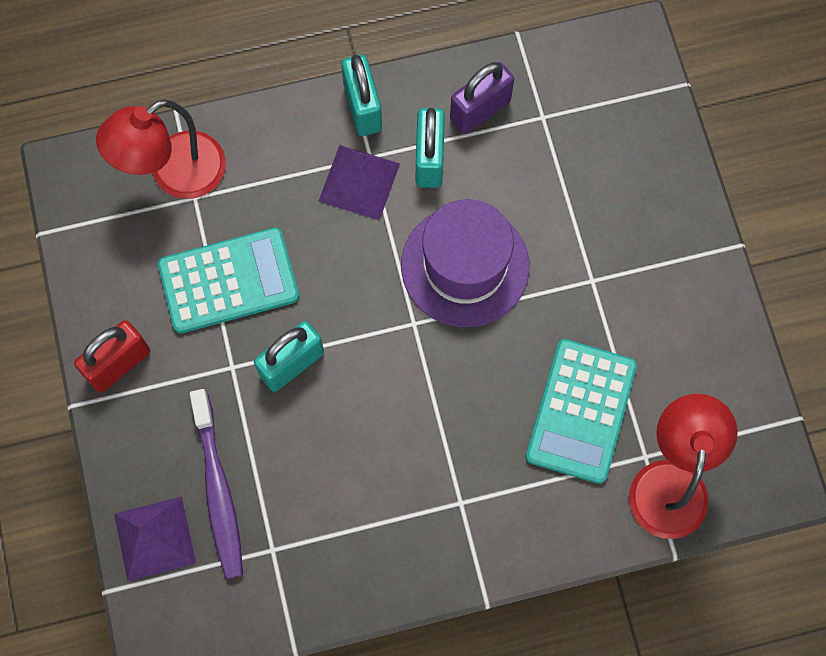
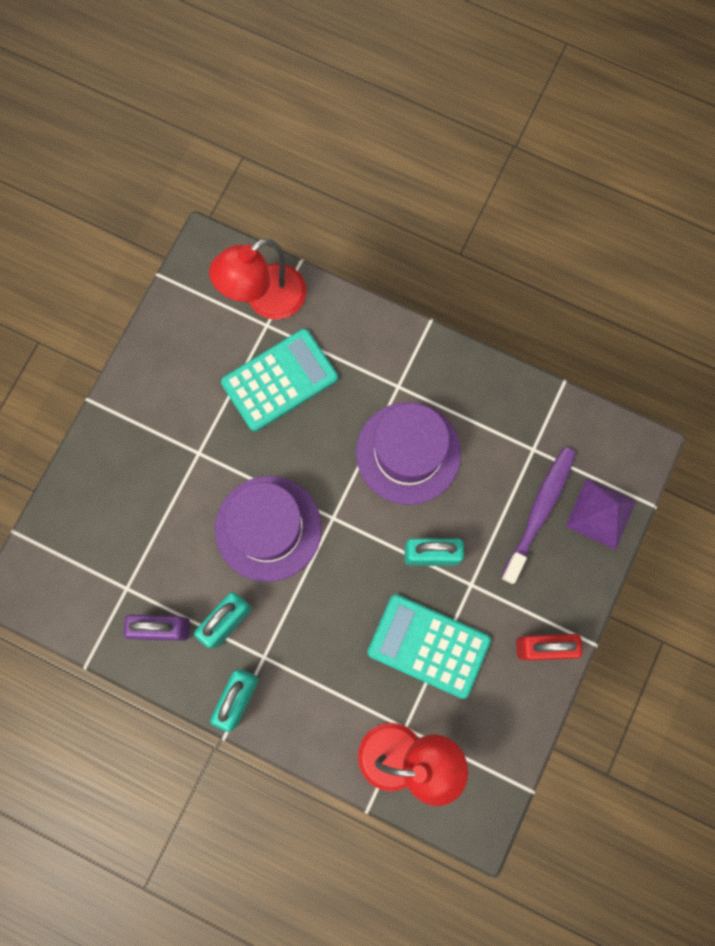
camera: 140 degrees left, 5 degrees up
purple pyramid [318,145,400,221] -> none
none -> purple hat [356,402,461,505]

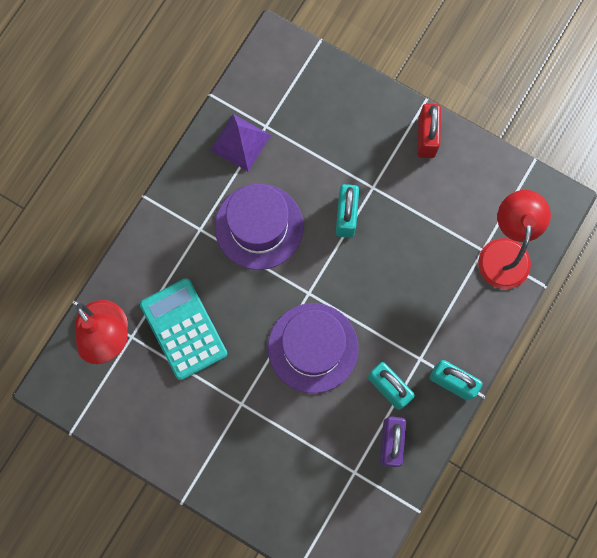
camera: 85 degrees left, 0 degrees up
turquoise calculator [368,594,491,699] -> none
purple toothbrush [501,447,576,584] -> none
purple pyramid [566,479,636,550] -> purple pyramid moved to [211,114,271,172]

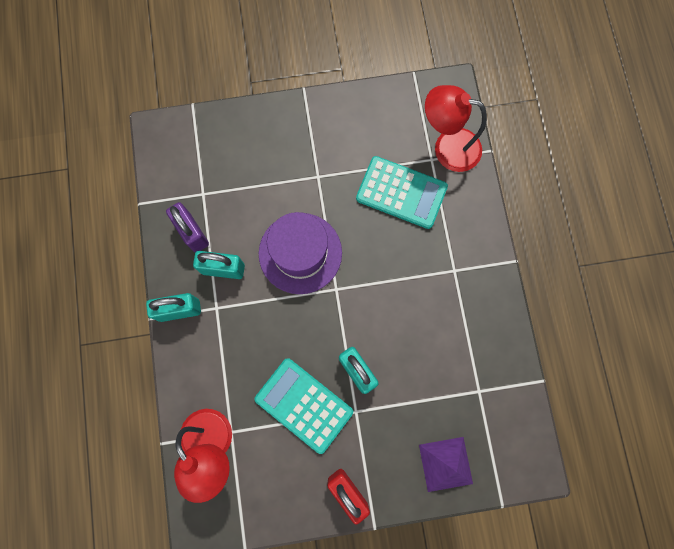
camera: 140 degrees right, 0 degrees up
purple pyramid [211,114,271,172] -> purple pyramid moved to [419,437,473,492]
purple hat [215,184,303,270] -> none
none -> turquoise calculator [255,358,353,454]

